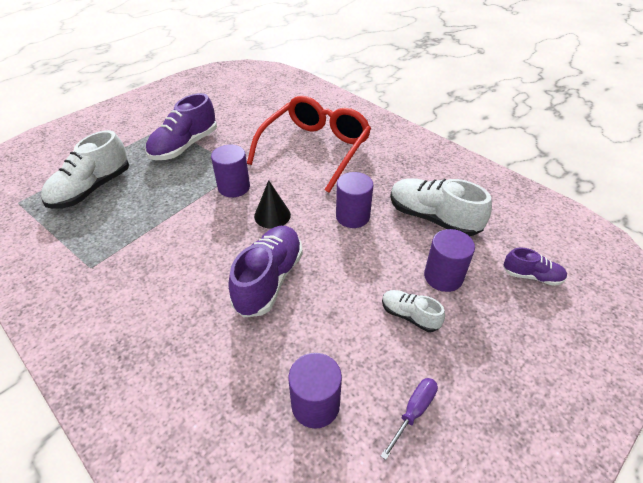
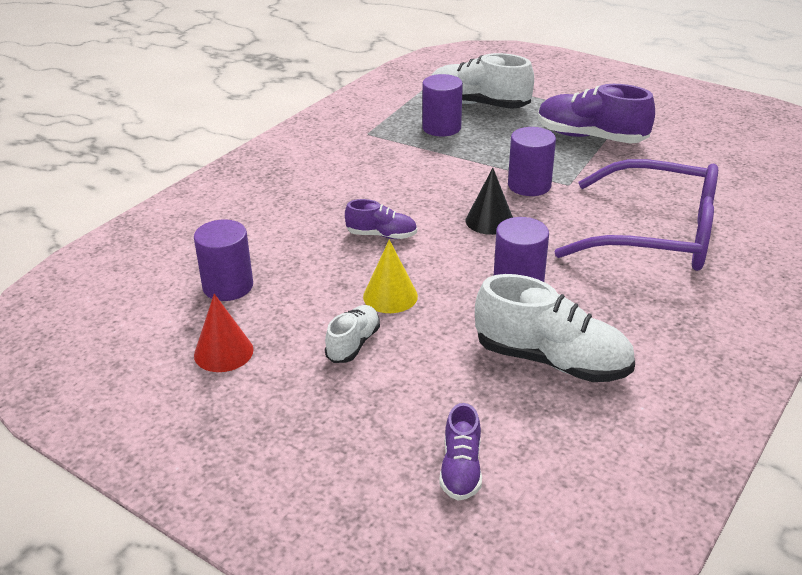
camera: 80 degrees right, 10 degrees down
purple shoe [229,226,303,318] -> purple shoe [345,199,417,239], size x0.54
red glasses [247,96,371,193] -> purple glasses [554,159,718,271]
purple screwdriver [381,378,438,460] -> red cone [194,294,254,372]
white shoe [390,178,492,236] -> white shoe turned 90 degrees clockwise [475,274,635,382]
purple cylinder [424,229,475,292] -> purple cylinder moved to [422,74,463,136]
none -> yellow cone [363,240,418,313]

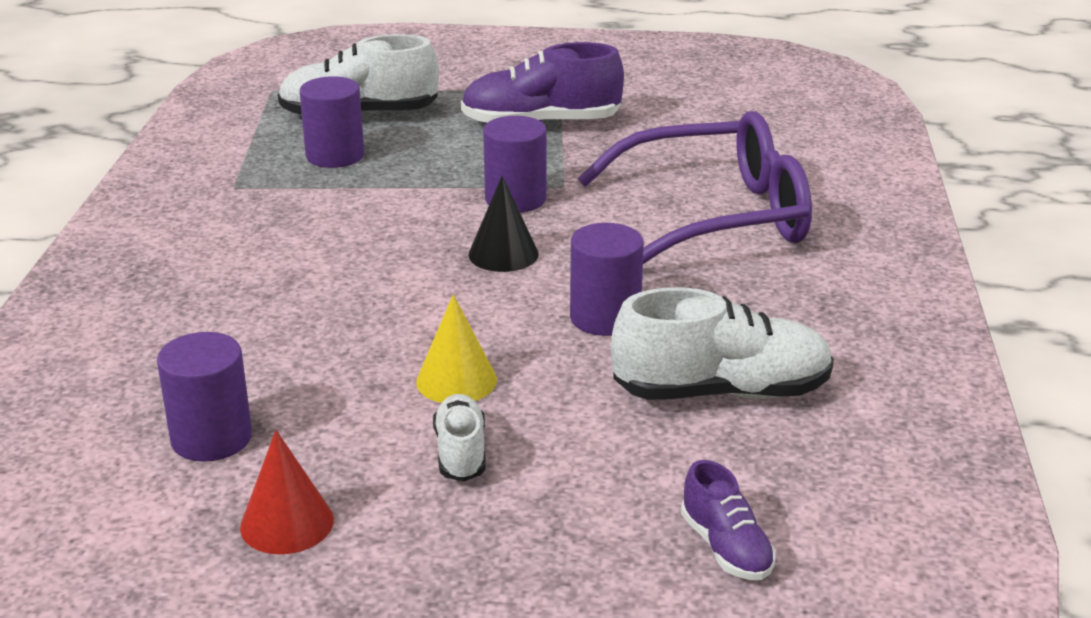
camera: 30 degrees left, 5 degrees down
purple shoe [345,199,417,239] -> none

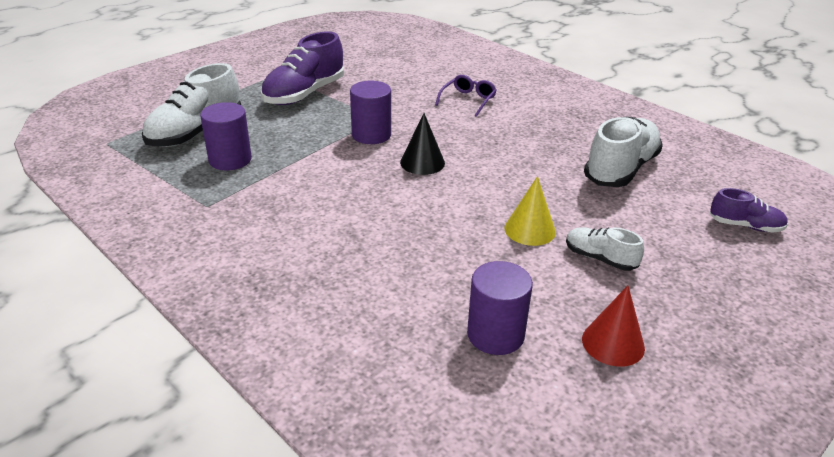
camera: 50 degrees left, 5 degrees up
purple cylinder [570,223,644,336] -> none
purple glasses [577,111,812,264] -> purple glasses [435,75,497,117], size x0.41

